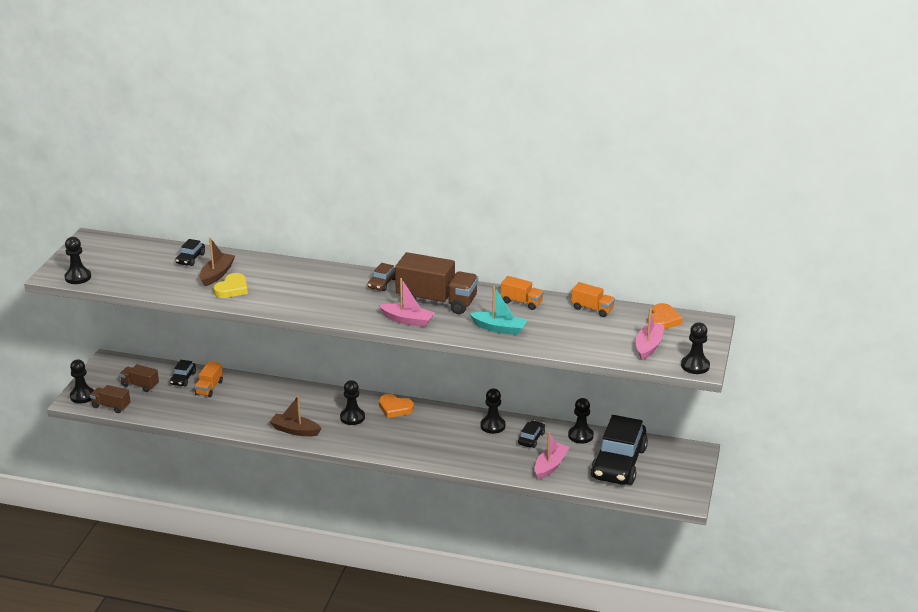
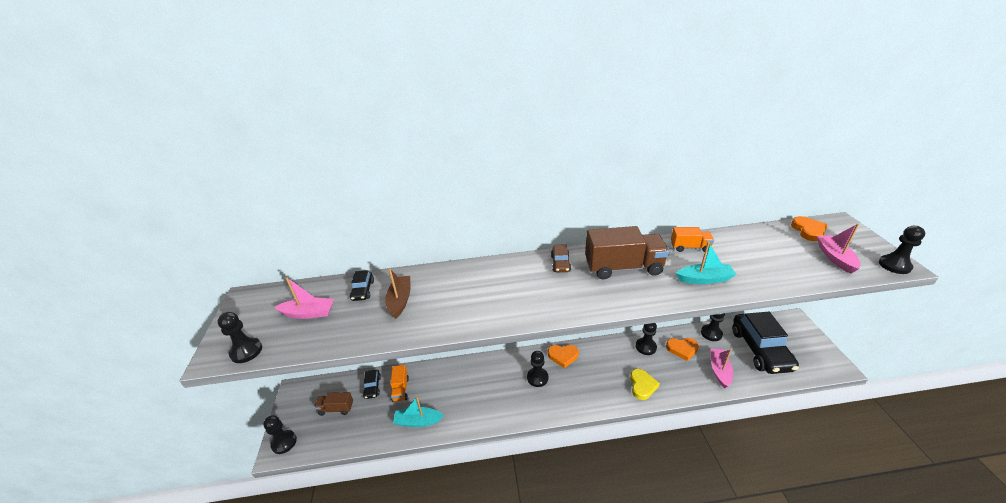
camera: 20 degrees left, 5 degrees up
brown truck [90,385,131,413] -> none
yellow heart [213,273,248,298] -> yellow heart moved to [630,369,660,400]
brown boat [270,395,322,436] -> none
pink boat [379,278,435,327] -> pink boat moved to [275,277,334,319]
black car [518,420,545,448] -> orange heart [666,338,699,361]
orange truck [571,282,615,317] -> none
none -> turquoise boat [393,396,443,427]

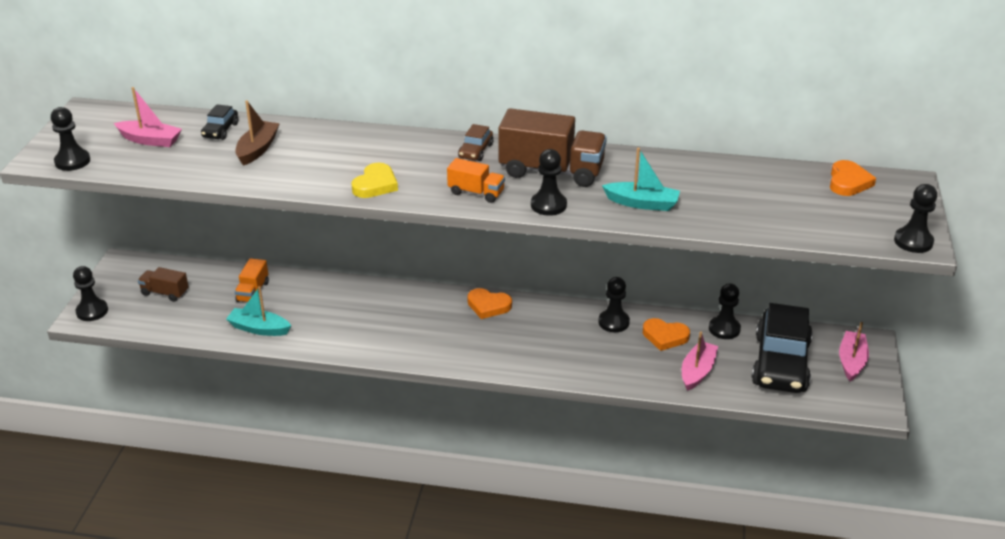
camera: 15 degrees right, 0 degrees up
black car [363,370,381,399] -> none
black pawn [527,351,548,387] -> black pawn moved to [531,149,567,216]
yellow heart [630,369,660,400] -> yellow heart moved to [351,163,398,198]
orange truck [671,227,714,252] -> orange truck moved to [447,158,505,203]
pink boat [817,224,860,274] -> pink boat moved to [839,322,869,382]

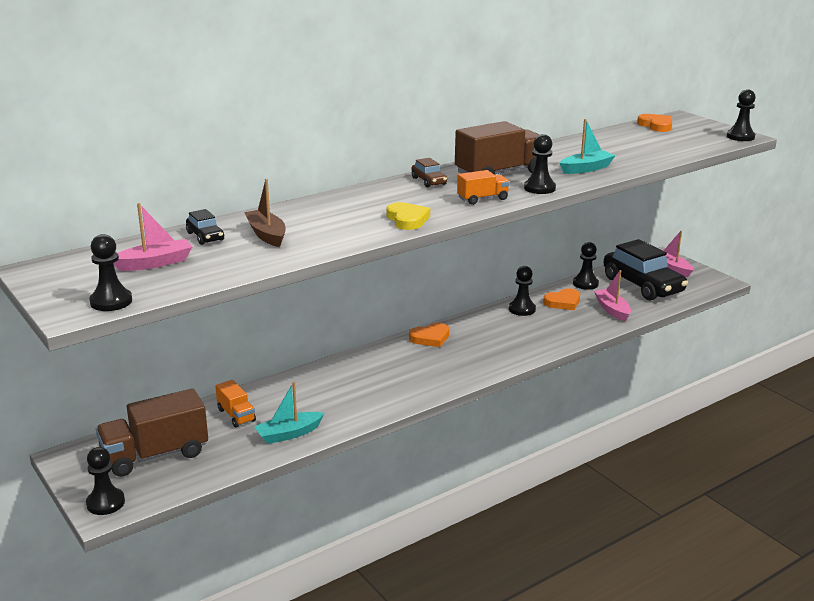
camera: 45 degrees left, 10 degrees down
brown truck [138,267,189,302] -> brown truck [96,388,208,477], size x1.92

